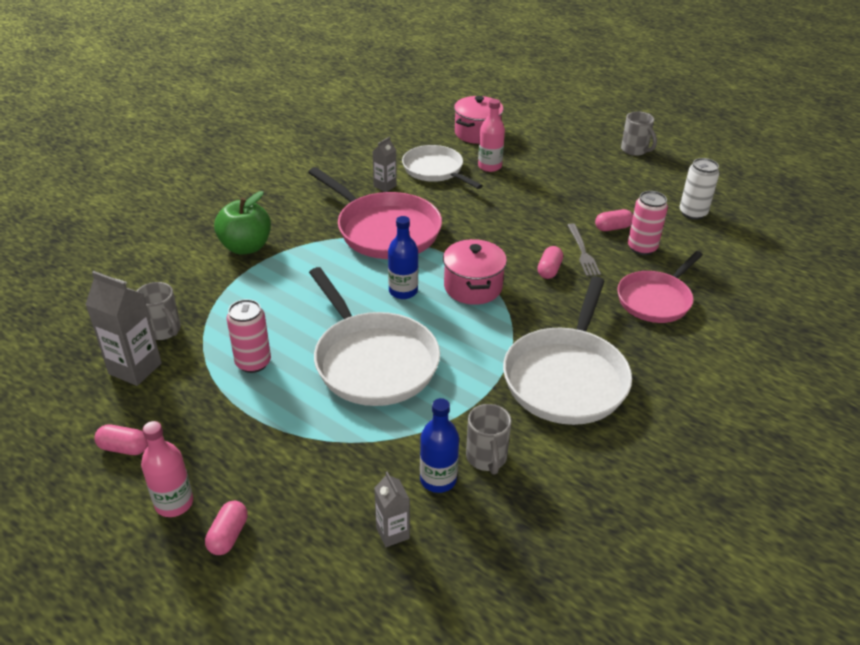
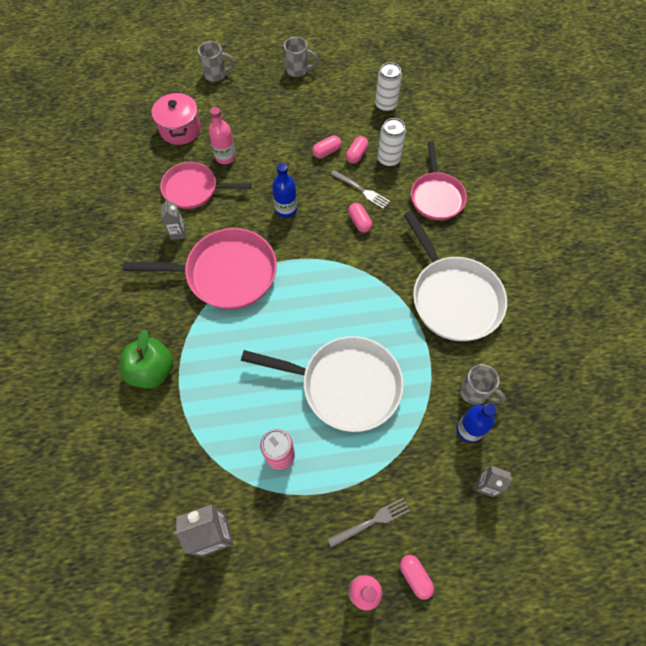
camera: 45 degrees left, 25 degrees up
pink capsule [94,425,148,455] -> pink capsule moved to [312,135,341,158]
grey mug [137,282,181,340] -> grey mug moved to [198,41,235,82]
blue bottle [388,216,418,299] -> blue bottle moved to [272,163,297,218]
white pan [402,145,483,189] -> pink pan [160,162,251,209]
pink pot [443,239,507,305] -> none
pink can [628,191,668,255] -> white can [378,118,406,167]
none -> grey fork [328,498,410,548]

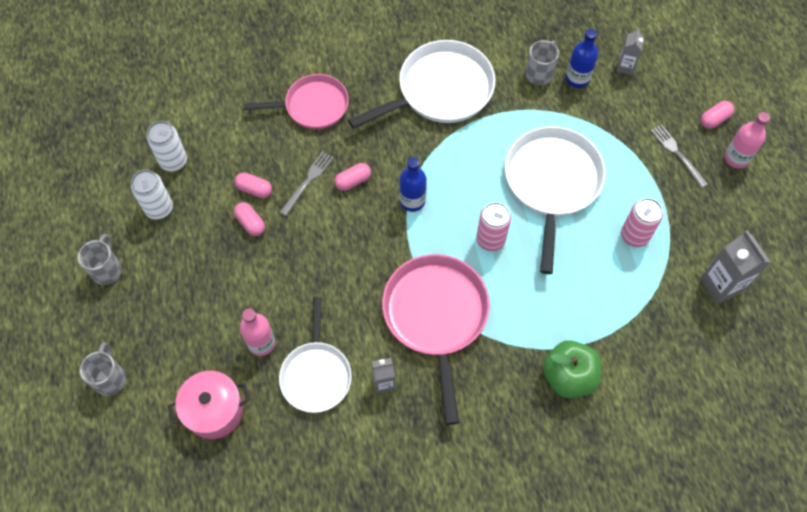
camera: 95 degrees left, 0 degrees up
pink pan [160,162,251,209] -> white pan [279,297,352,413]
blue bottle [272,163,297,218] -> blue bottle moved to [399,157,427,212]
white can [378,118,406,167] -> white can moved to [131,170,173,219]
none -> pink can [476,202,511,251]

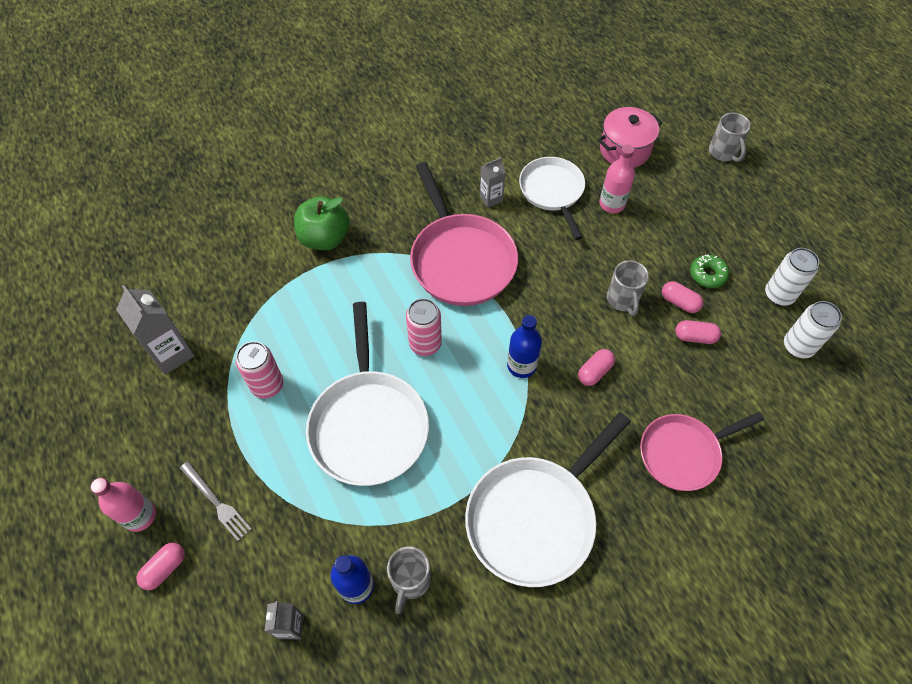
camera: 165 degrees right, 5 degrees down
grey mug [78,234,122,285] -> grey mug moved to [607,260,649,316]
grey fork [280,151,334,216] -> none
none -> green donut [690,255,729,288]

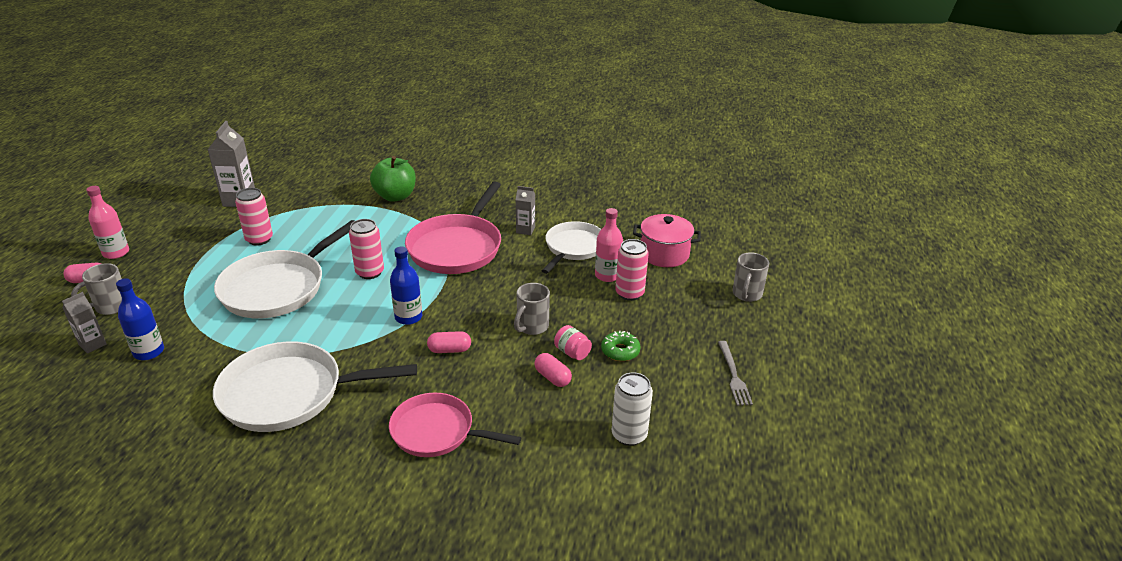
camera: 40 degrees right, 25 degrees down
grey fork [180,462,252,541] -> grey fork moved to [718,341,753,406]
grey mug [387,546,431,614] -> grey mug moved to [71,263,122,315]
pink capsule [662,281,703,313] -> pink jar [554,325,592,360]
white can [765,248,819,306] -> none
none -> pink can [615,239,649,301]

